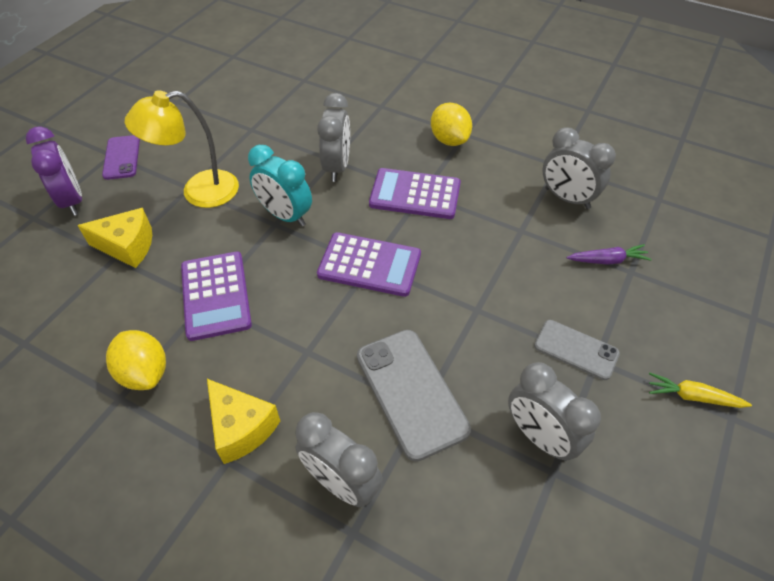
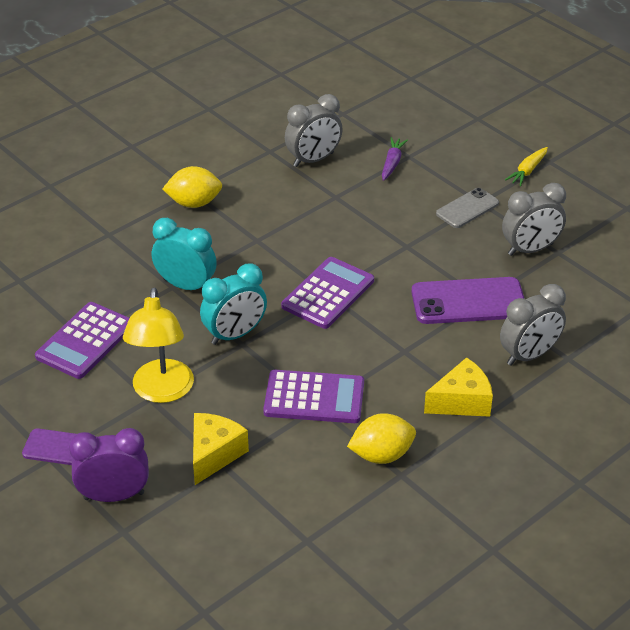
camera: 70 degrees left, 10 degrees down
grey clock [317,93,350,182] -> turquoise clock [152,218,217,290]
grey phone [357,330,471,462] -> purple phone [412,277,525,324]
purple calculator [369,168,461,219] -> purple calculator moved to [35,302,130,379]

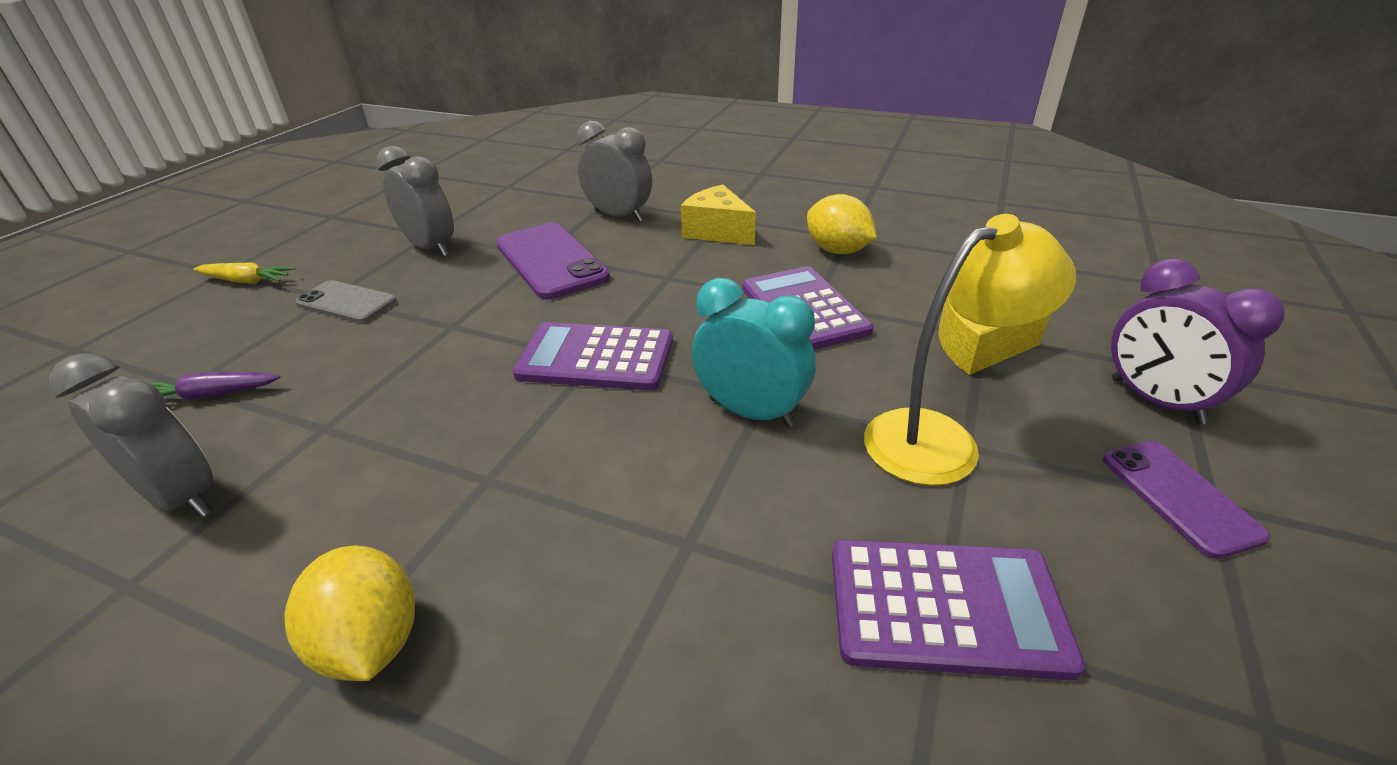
camera: 115 degrees left, 5 degrees down
turquoise clock [152,218,217,290] -> none

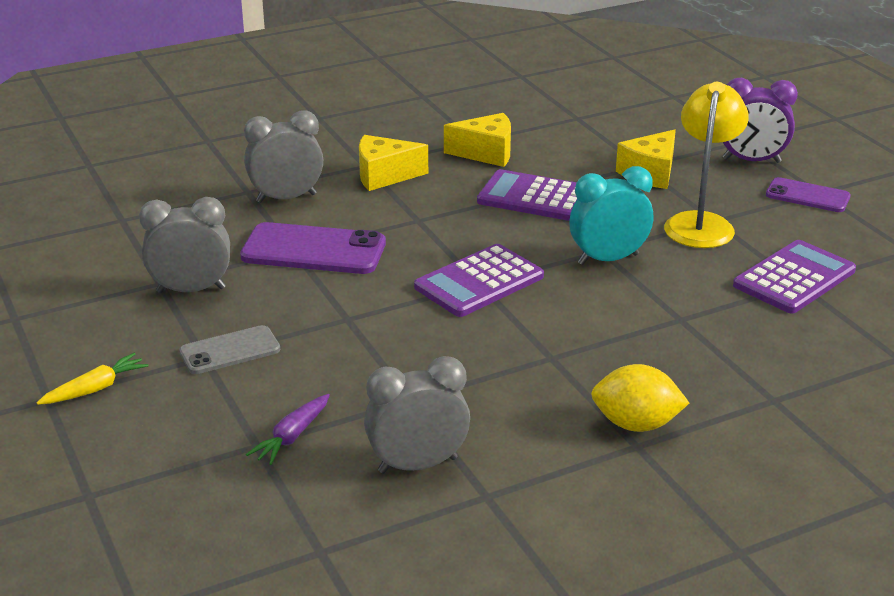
camera: 50 degrees left, 5 degrees down
yellow lemon [807,194,877,254] -> yellow cheese [444,113,511,167]

